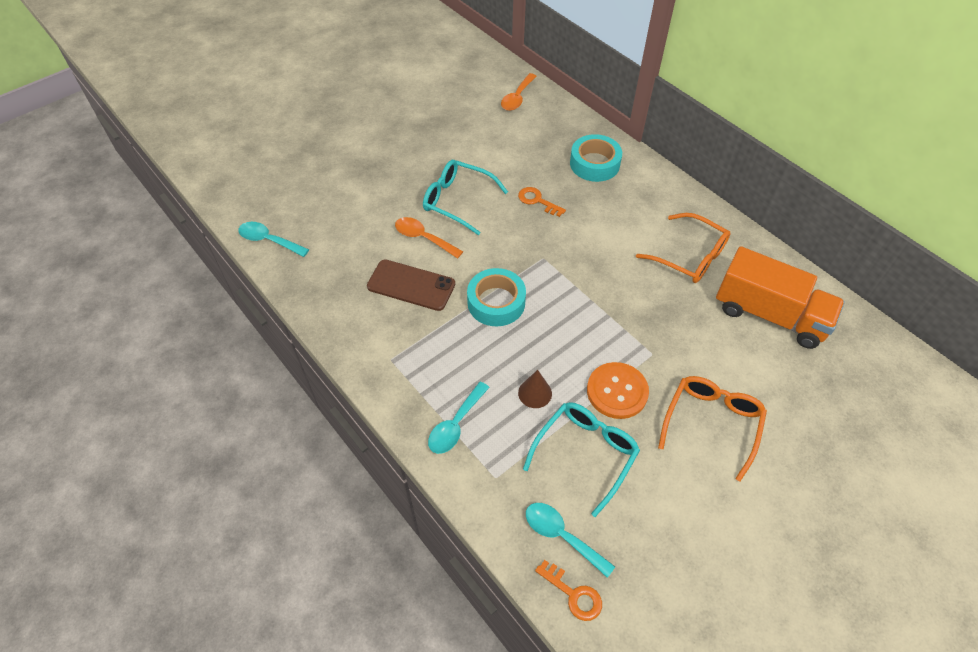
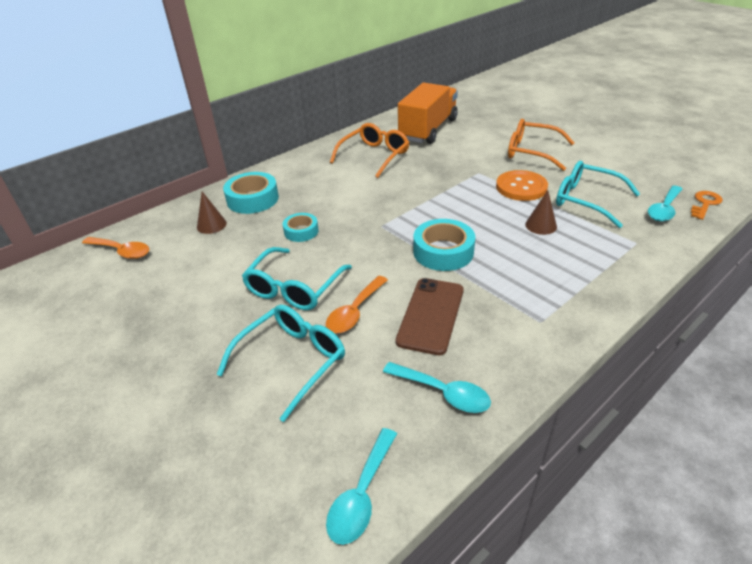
camera: 90 degrees left, 15 degrees down
turquoise spoon [428,382,490,454] -> turquoise spoon moved to [383,362,491,413]
orange key [518,187,566,217] -> turquoise tape [283,213,319,242]
none -> brown cone [197,191,227,234]
none -> turquoise glasses [216,304,345,422]

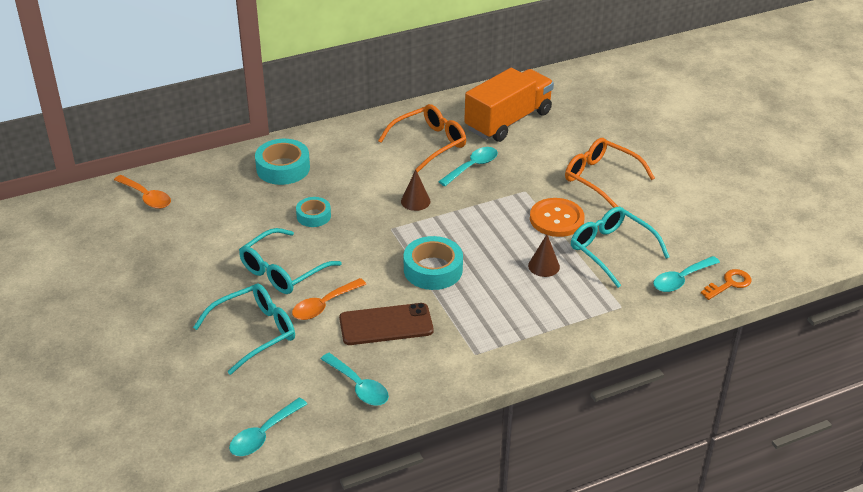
camera: 15 degrees right, 0 degrees up
brown cone [197,191,227,234] -> brown cone moved to [401,170,431,211]
brown phone [396,278,464,355] -> brown phone turned 45 degrees clockwise [339,303,434,345]
none -> turquoise spoon [438,147,498,186]

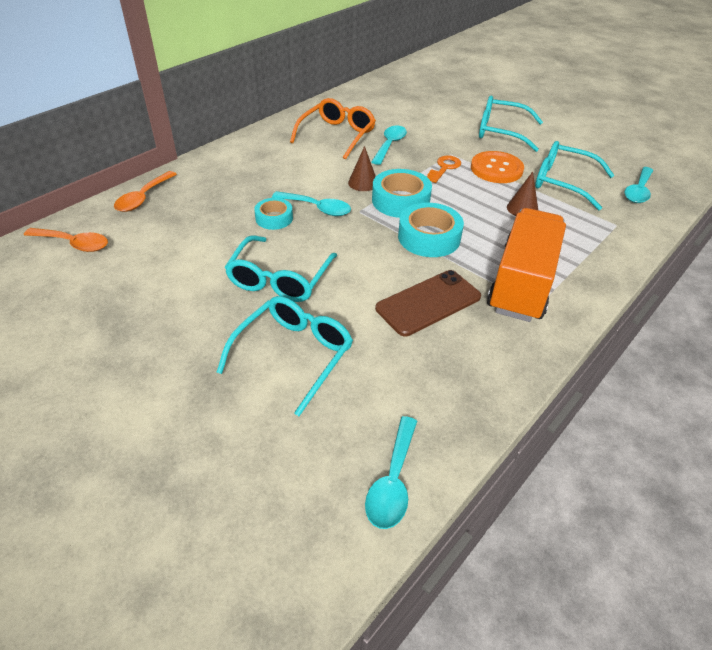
camera: 25 degrees left, 5 degrees up
turquoise tape [255,139,310,185] -> turquoise tape moved to [372,169,432,218]
orange spoon [292,278,366,320] -> orange spoon moved to [114,171,177,212]
turquoise spoon [321,353,389,406] -> turquoise spoon moved to [272,191,351,216]
orange truck [464,68,554,142] -> orange truck moved to [487,208,566,322]
orange glasses [565,138,655,208] -> turquoise glasses [479,96,543,152]
orange key [701,269,751,300] -> orange key moved to [427,156,461,183]

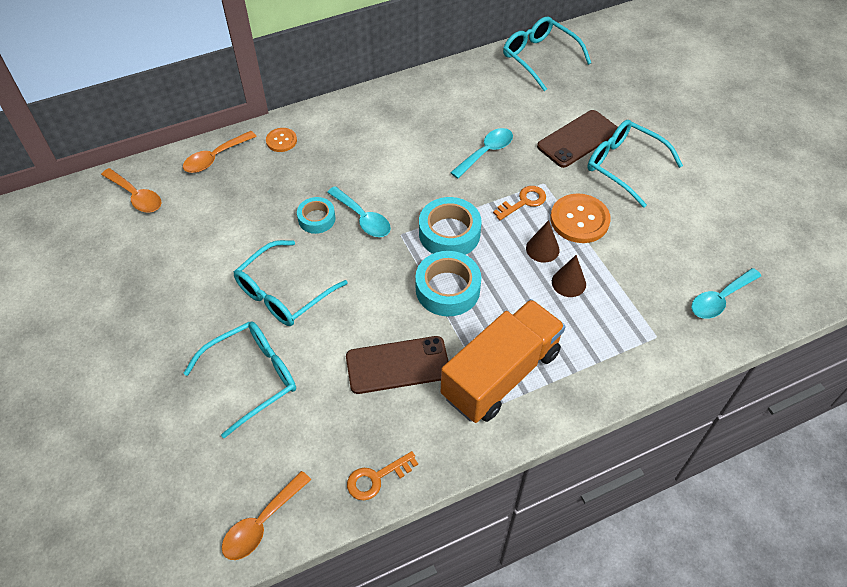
camera: 25 degrees right, 10 degrees up
orange glasses [290,98,376,160] -> none
brown cone [348,146,376,191] -> brown cone moved to [526,220,560,263]
turquoise spoon [365,416,417,529] -> orange spoon [222,471,311,560]
turquoise glasses [535,141,615,210] -> turquoise glasses moved to [503,17,591,91]
none -> orange button [266,128,297,152]
none -> orange key [347,451,418,500]
none -> brown phone [537,110,618,168]

